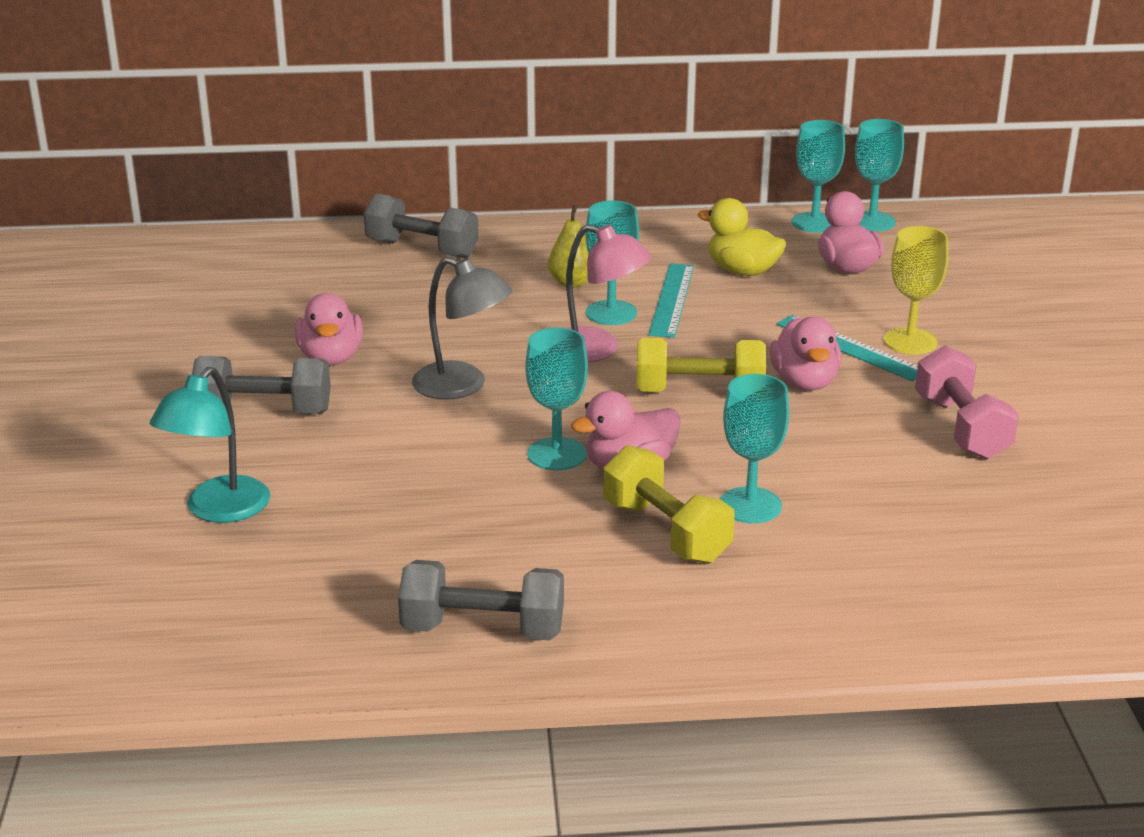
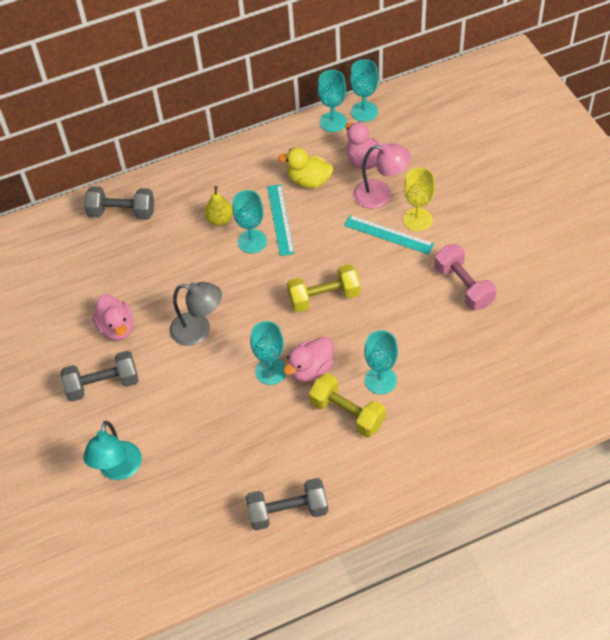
camera: 15 degrees left, 25 degrees up
pink lamp [566,224,651,362] -> pink lamp moved to [354,143,411,209]
pink duck [770,317,841,390] -> none

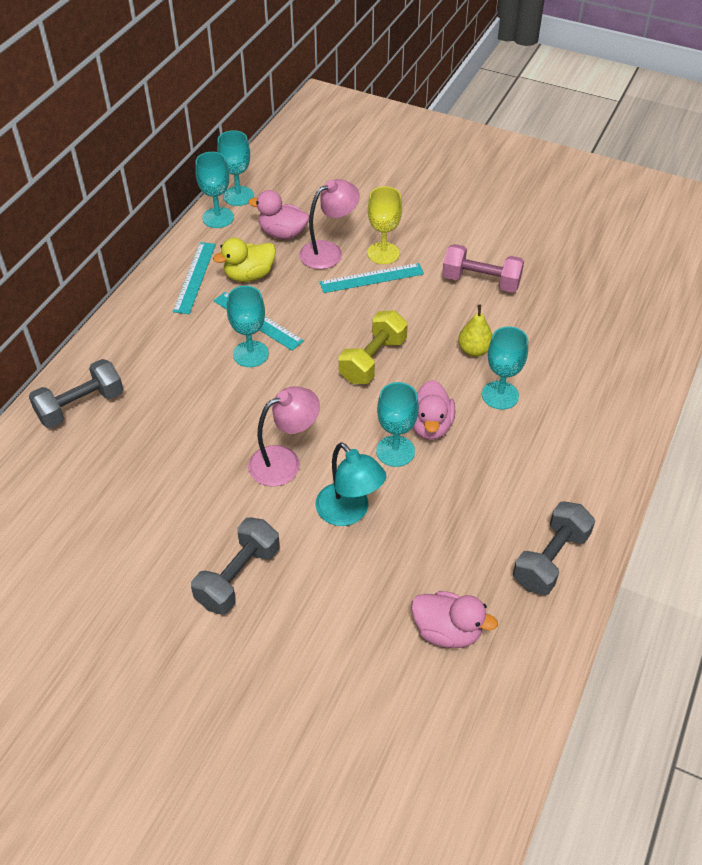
camera: 45 degrees left, 5 degrees down
turquoise lamp [83,421,142,480] -> turquoise lamp moved to [316,442,386,526]
pink duck [93,294,133,341] -> pink duck moved to [411,591,498,648]
grey lamp [170,282,222,346] -> pink lamp [248,386,320,487]
yellow pear [205,186,233,226] -> yellow pear moved to [458,305,493,357]
yellow dumbbell [309,373,386,438] -> none
none -> turquoise ruler [173,242,216,314]

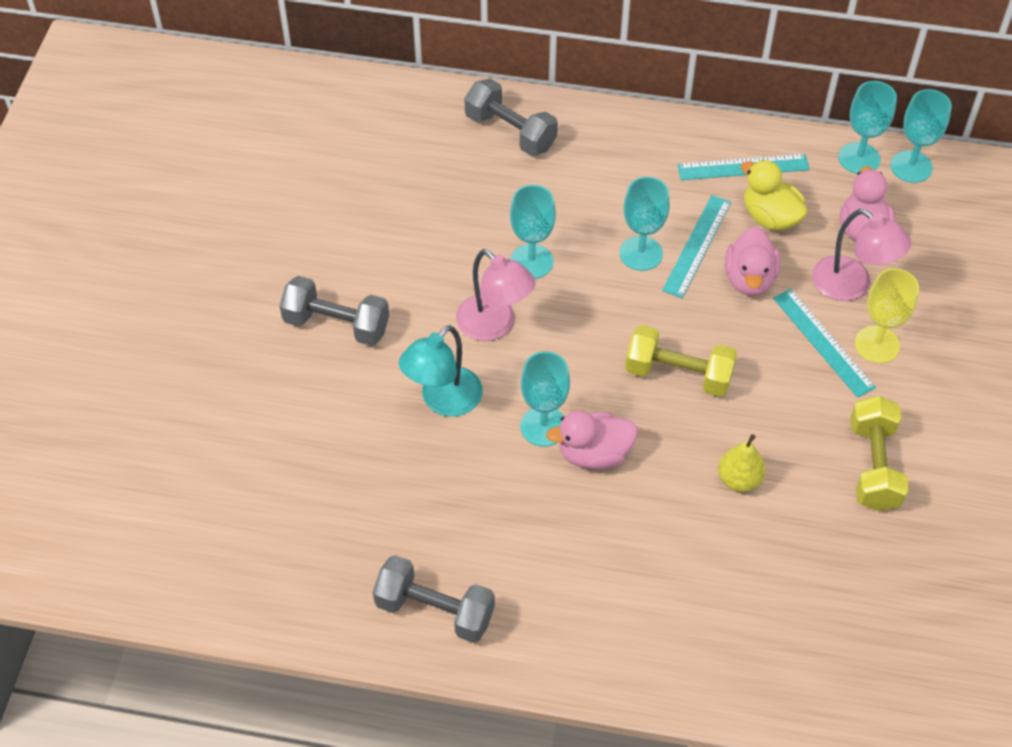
camera: 75 degrees right, 5 degrees up
pink duck [411,591,498,648] -> pink duck moved to [725,226,780,296]
pink dumbbell [442,244,524,293] -> yellow dumbbell [850,396,909,511]
turquoise goblet [482,326,528,410] -> turquoise goblet moved to [510,185,556,279]

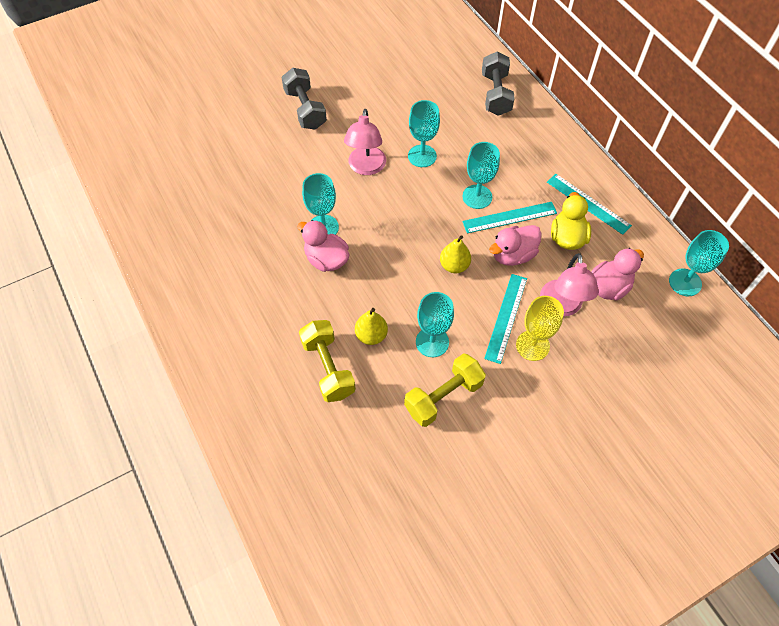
camera: 50 degrees right, 5 degrees up
grey dumbbell [373,555,495,643] -> none
turquoise lamp [399,325,483,417] -> none
yellow dumbbell [625,325,737,397] -> yellow dumbbell moved to [299,320,356,402]
turquoise goblet [839,81,897,174] -> turquoise goblet moved to [416,292,454,357]
none -> yellow pear [440,235,471,273]

